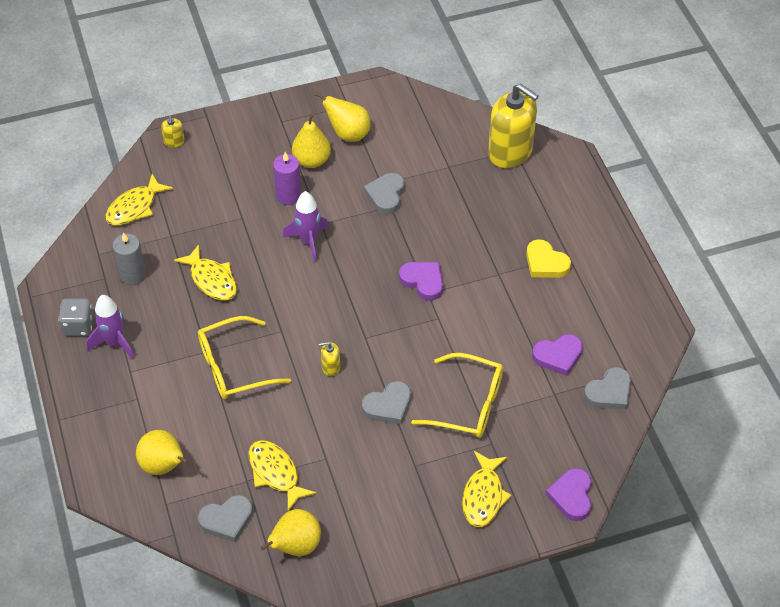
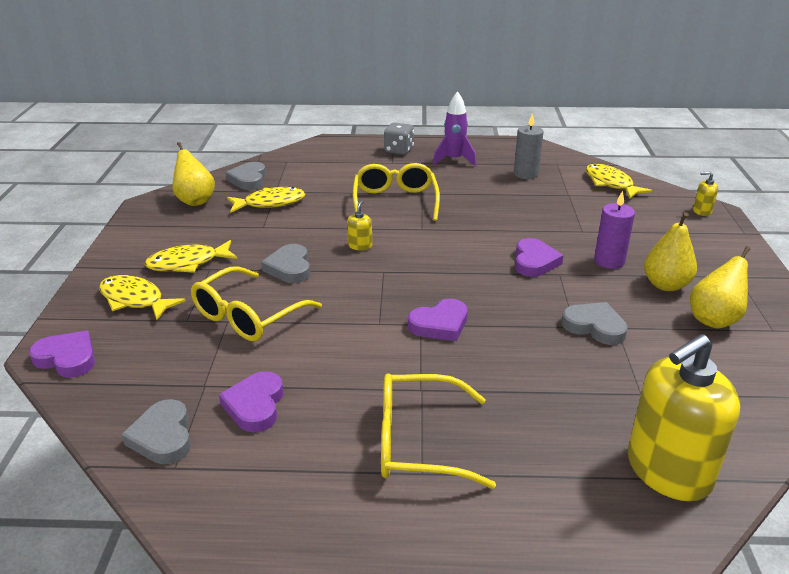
camera: 110 degrees right, 20 degrees down
grey dice [58,298,94,336] -> grey dice moved to [384,122,414,155]
yellow pear [136,430,189,475] -> none
yellow fish [174,244,237,300] -> yellow fish moved to [144,240,238,273]
purple rocket [283,191,329,262] -> purple heart [515,238,564,277]
yellow heart [526,239,571,278] -> yellow glasses [381,373,496,489]

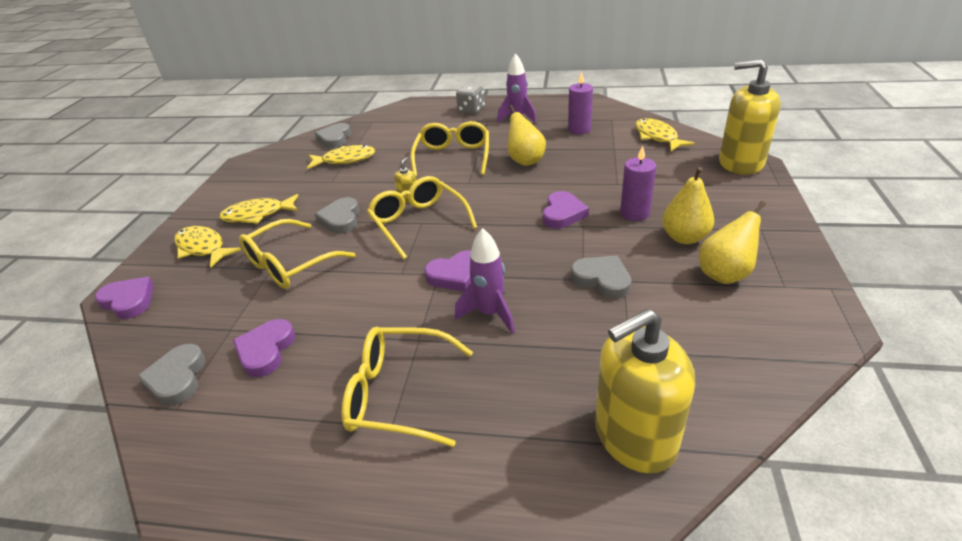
camera: 10 degrees right, 5 degrees up
yellow pear [172,142,215,206] -> yellow pear moved to [508,105,546,166]
grey candle [514,113,543,179] -> purple candle [568,72,593,134]
yellow soap dispenser [693,171,718,216] -> yellow soap dispenser [719,59,781,175], size x2.45
none -> yellow glasses [367,176,478,260]
none -> purple rocket [455,228,515,334]

